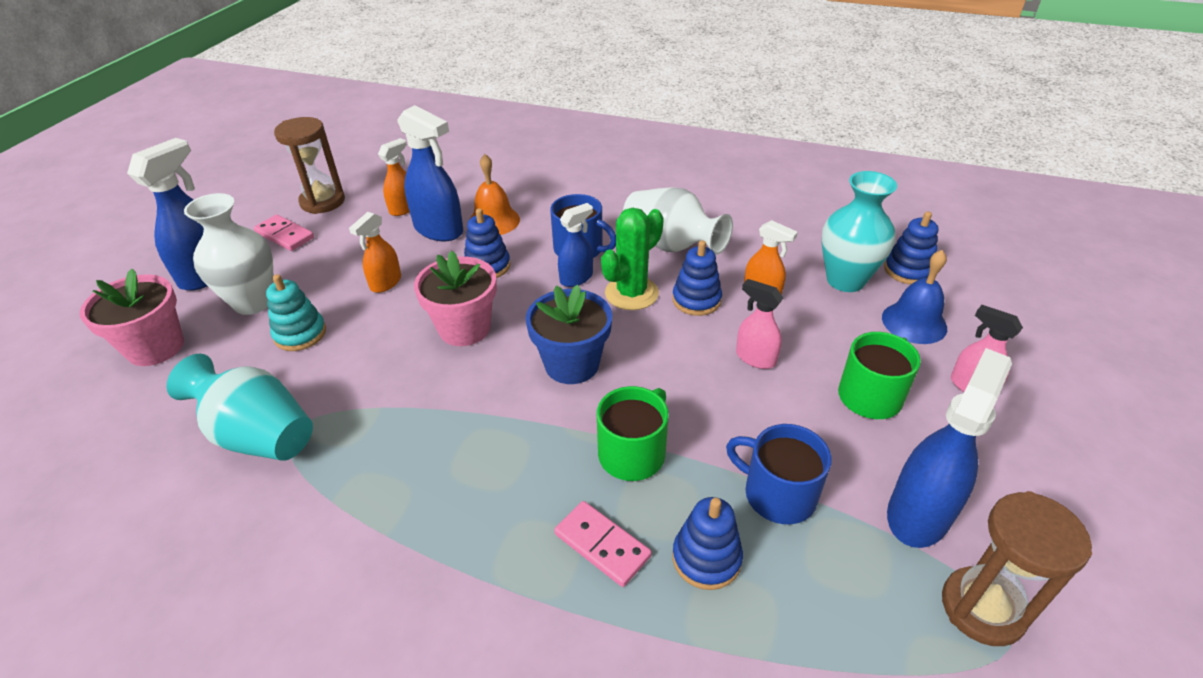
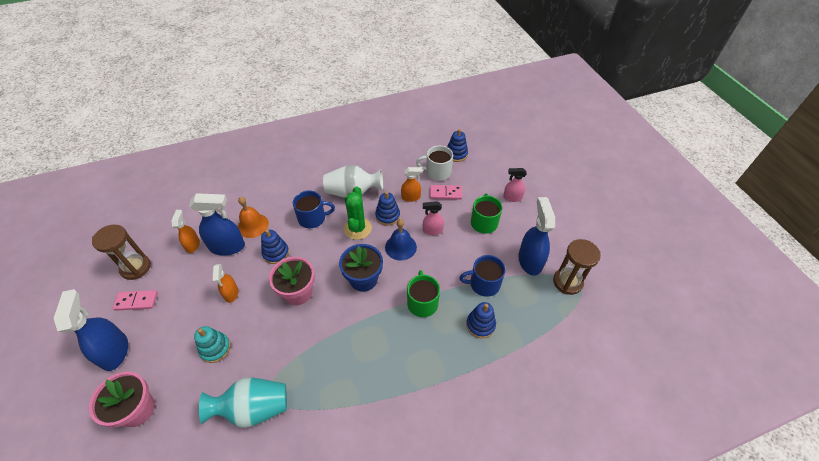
camera: 40 degrees left, 10 degrees up
white vase [184,193,273,315] -> none
pink domino [554,501,652,587] -> pink domino moved to [430,185,462,200]
blue spray bottle [558,203,593,287] -> none
turquoise vase [822,171,897,292] -> white mug [416,145,453,181]
blue bell [882,250,947,344] -> blue bell moved to [385,219,417,261]

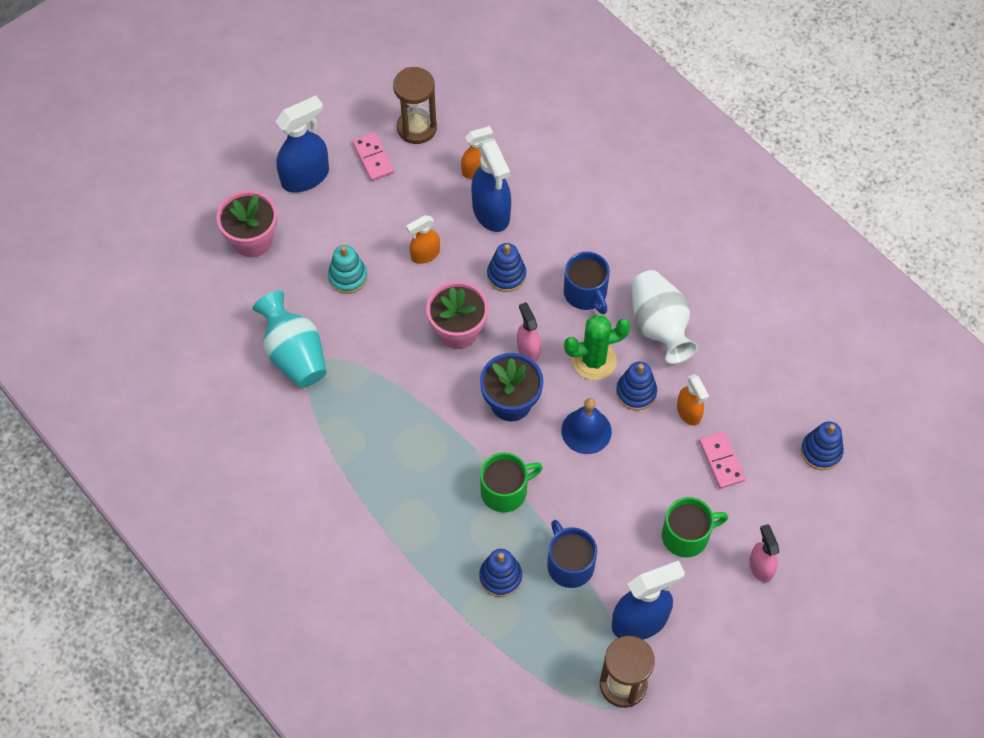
camera: 70 degrees right, 10 degrees up
orange bell [238,197,269,238] -> none
white mug [416,145,453,181] -> none
pink spray bottle [423,201,444,235] -> pink spray bottle moved to [517,302,541,362]

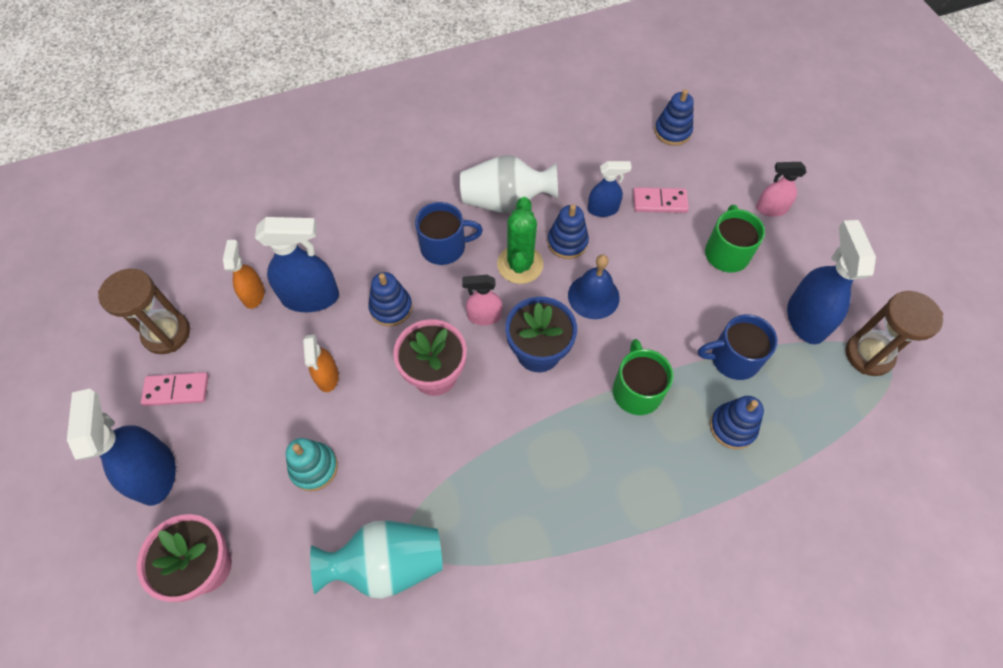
camera: 70 degrees left, 0 degrees up
orange spray bottle [677,374,709,426] -> blue spray bottle [588,161,632,217]

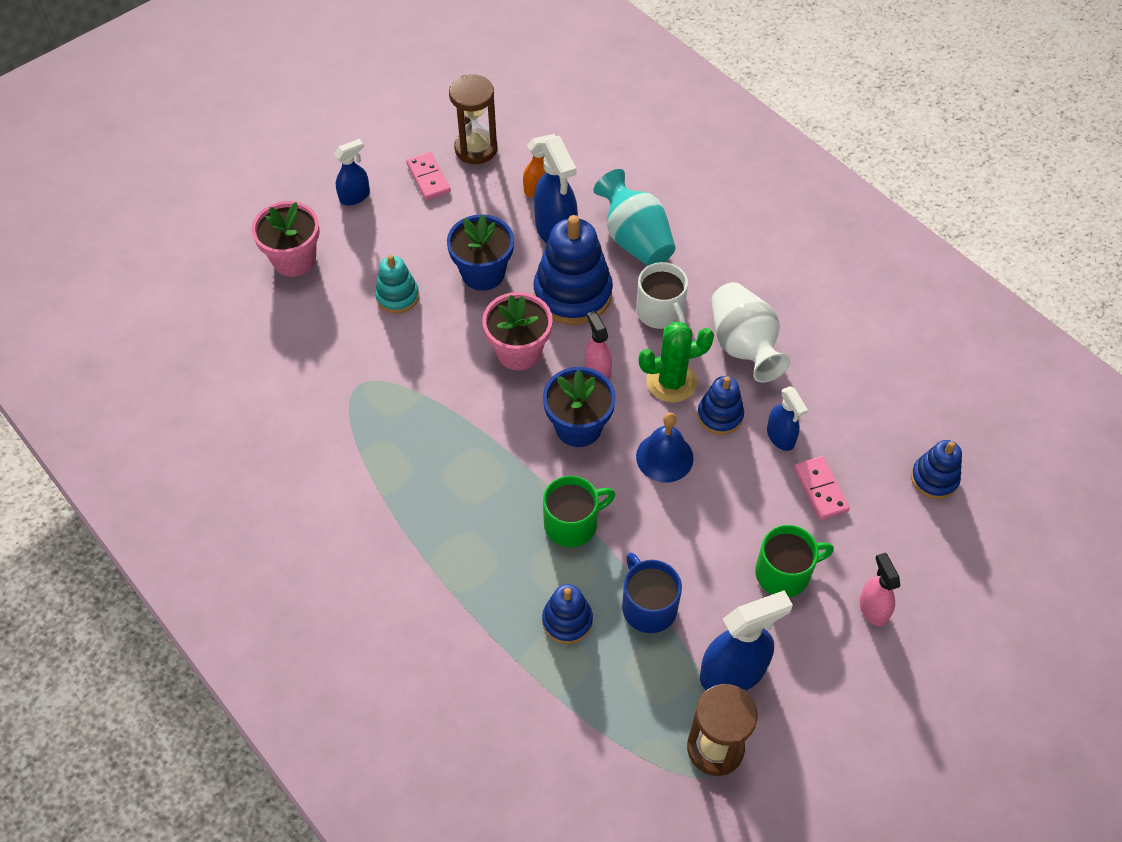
camera: 70 degrees right, 5 degrees down
blue spray bottle [67,389,176,506] -> blue spray bottle [334,139,370,205], size x0.58
orange spray bottle [303,334,339,392] -> blue flower pot [447,214,514,291]
turquoise vase [310,521,443,599] -> turquoise vase moved to [593,169,676,266]
blue stacking toy [368,272,412,326] -> blue stacking toy [533,215,613,325], size x1.82
blue mug [415,202,483,265] -> white mug [636,262,688,329]

